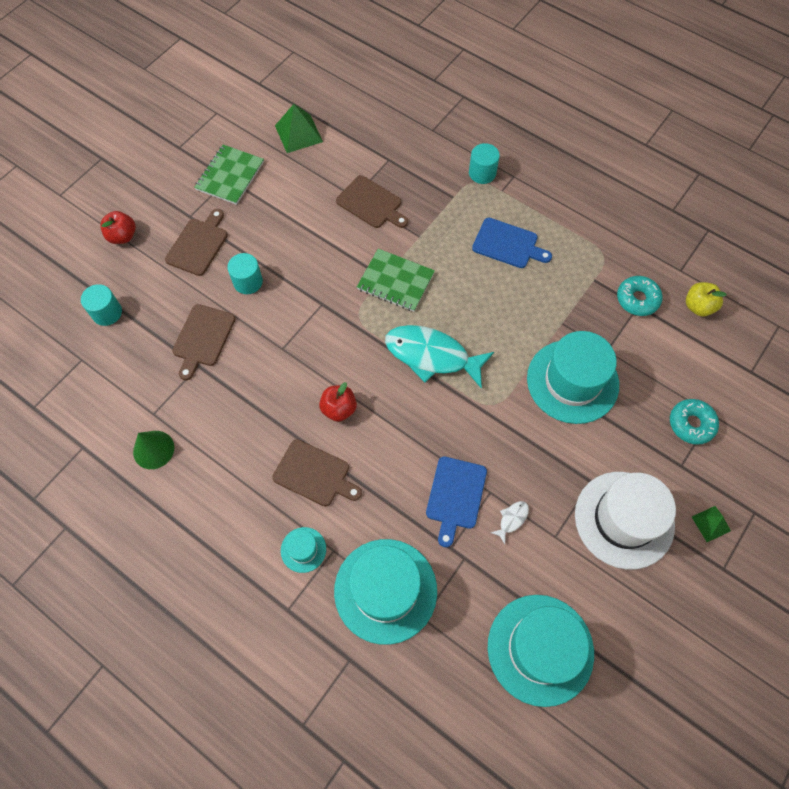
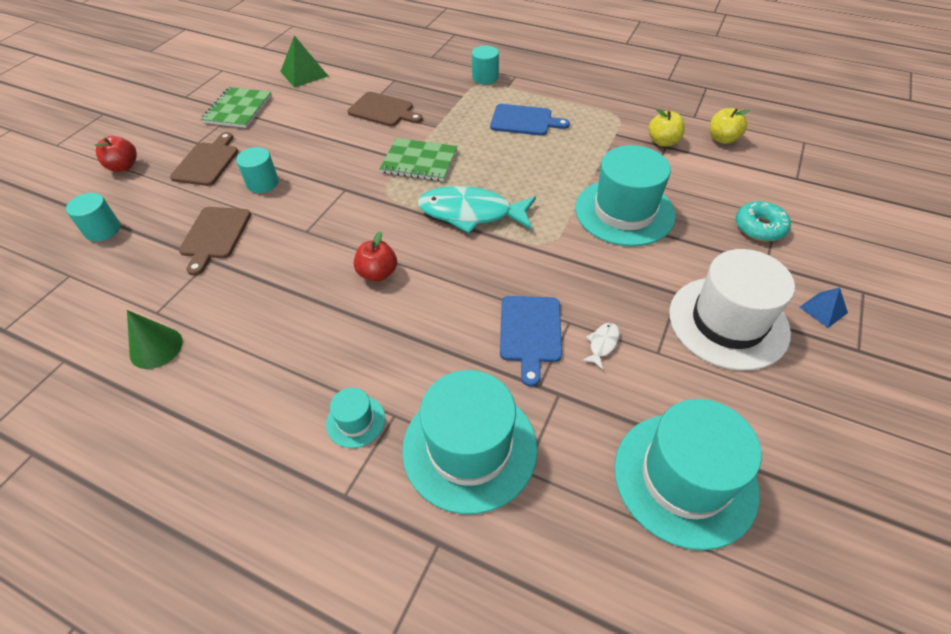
camera: 10 degrees left, 15 degrees down
brown cutting board [272,439,362,506] -> none
turquoise donut [617,276,663,316] -> yellow apple [648,109,685,147]
green pyramid [692,506,731,542] -> blue pyramid [800,287,848,328]

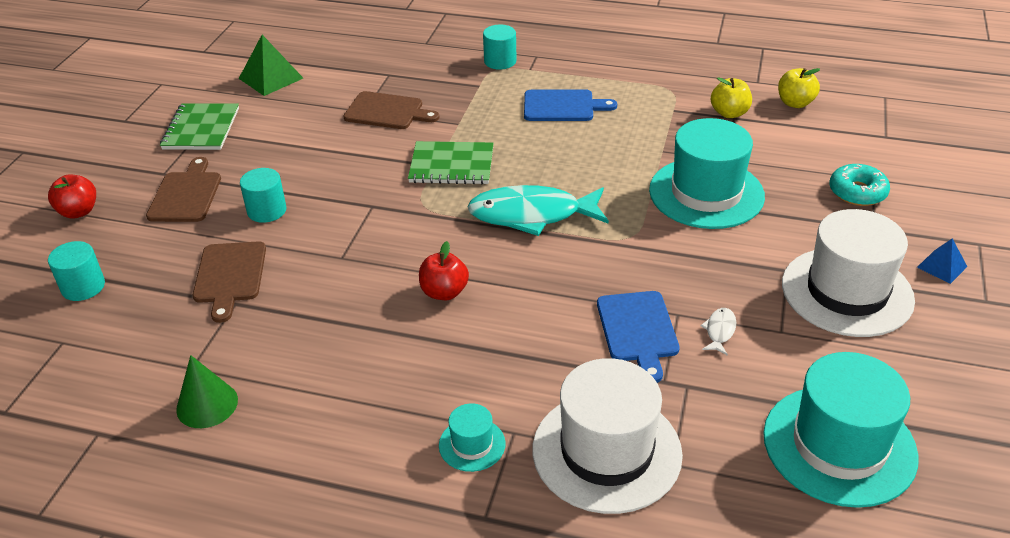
camera: 10 degrees left, 10 degrees down
turquoise hat [402,370,538,514] -> white hat [533,358,683,514]

